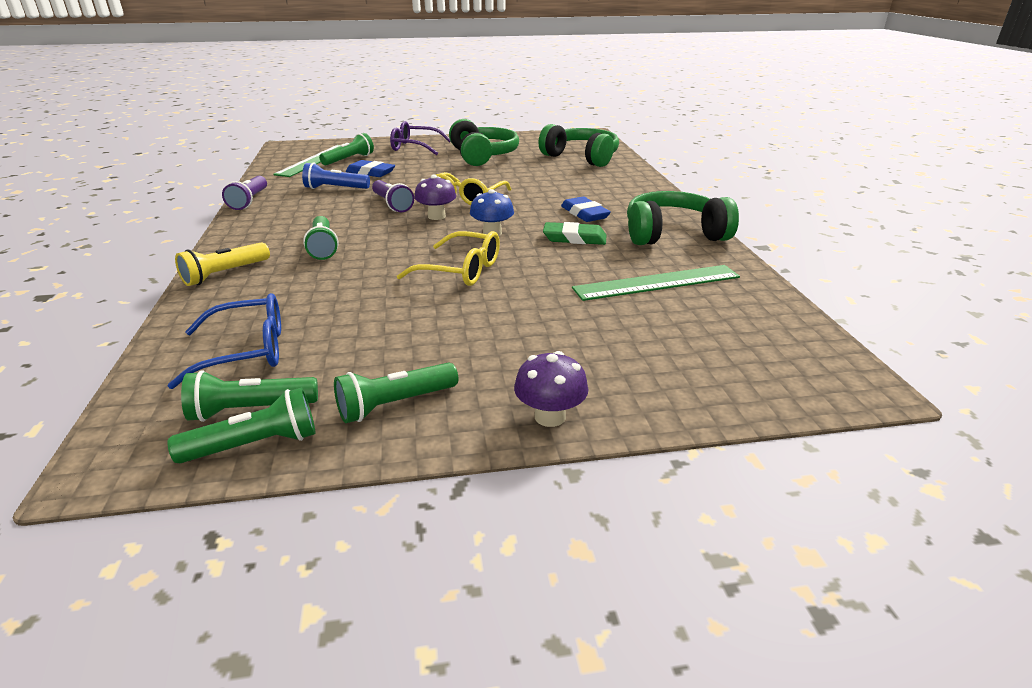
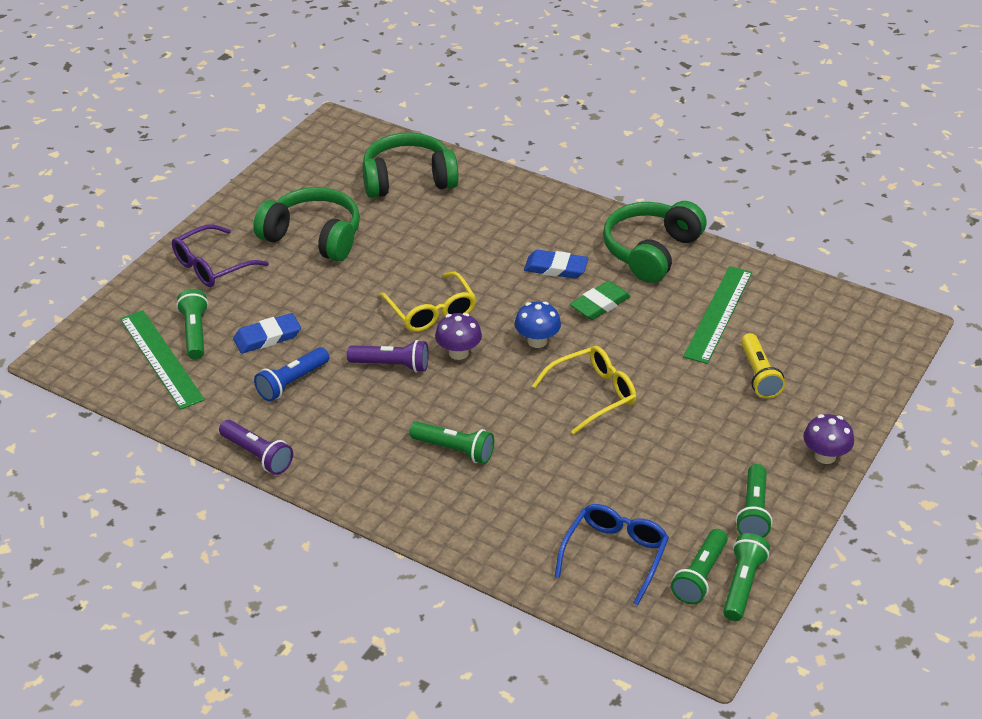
camera: 50 degrees left, 10 degrees up
yellow flashlight [175,242,270,286] -> yellow flashlight moved to [741,333,785,398]

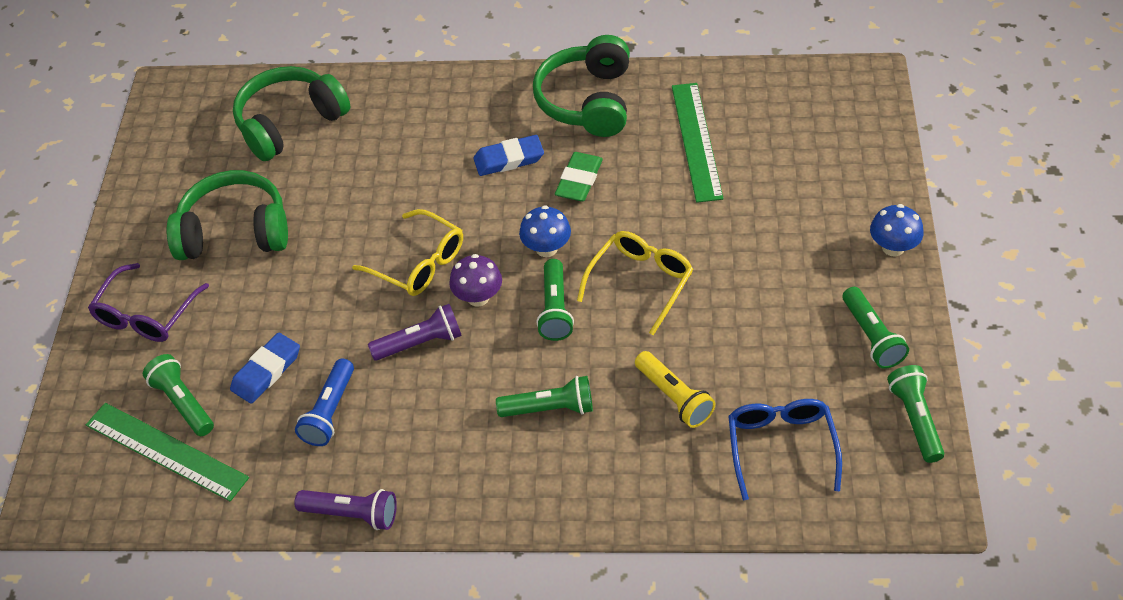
camera: 25 degrees left, 10 degrees up
green flashlight [671,529,728,605] -> green flashlight moved to [536,259,574,341]
yellow flashlight [741,333,785,398] -> yellow flashlight moved to [635,351,715,428]
purple mushroom [803,414,854,464] -> blue mushroom [870,204,924,256]

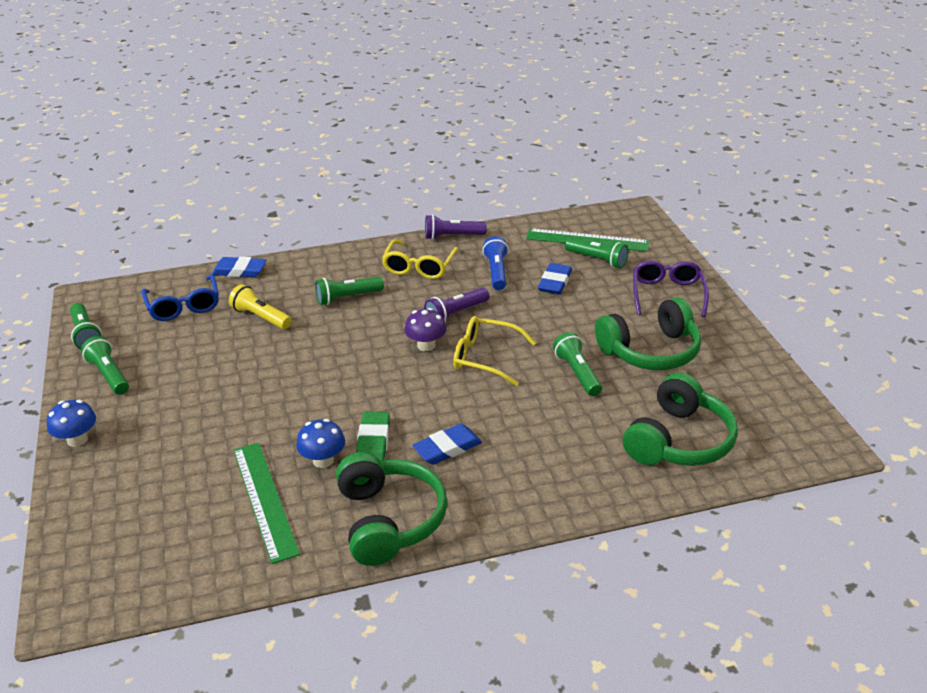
camera: 160 degrees right, 15 degrees down
blue mushroom [519,205,571,257] -> blue mushroom moved to [296,419,345,468]
green flashlight [536,259,574,341] -> green flashlight moved to [553,332,602,396]
yellow glasses [577,231,693,335] -> yellow glasses moved to [382,239,459,279]
none -> blue eraser [212,257,267,277]

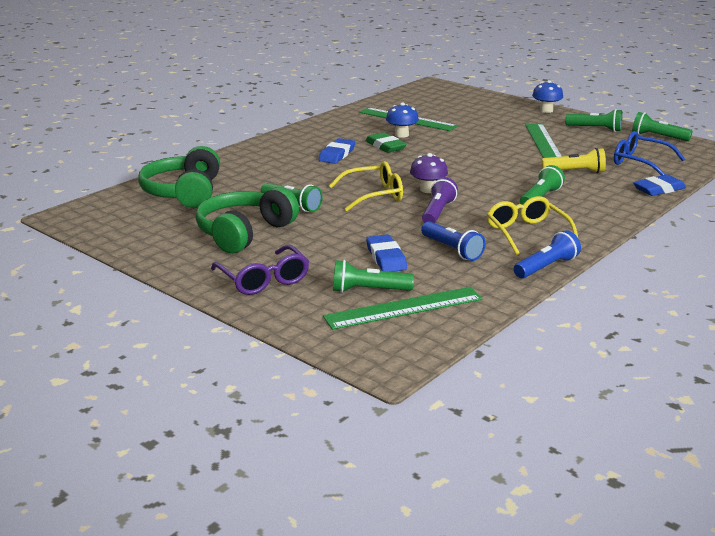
camera: 145 degrees right, 10 degrees down
green headphones [336,452,447,566] -> none
purple flashlight [425,215,487,240] -> blue flashlight [514,230,581,278]
none -> green ruler [525,124,562,158]

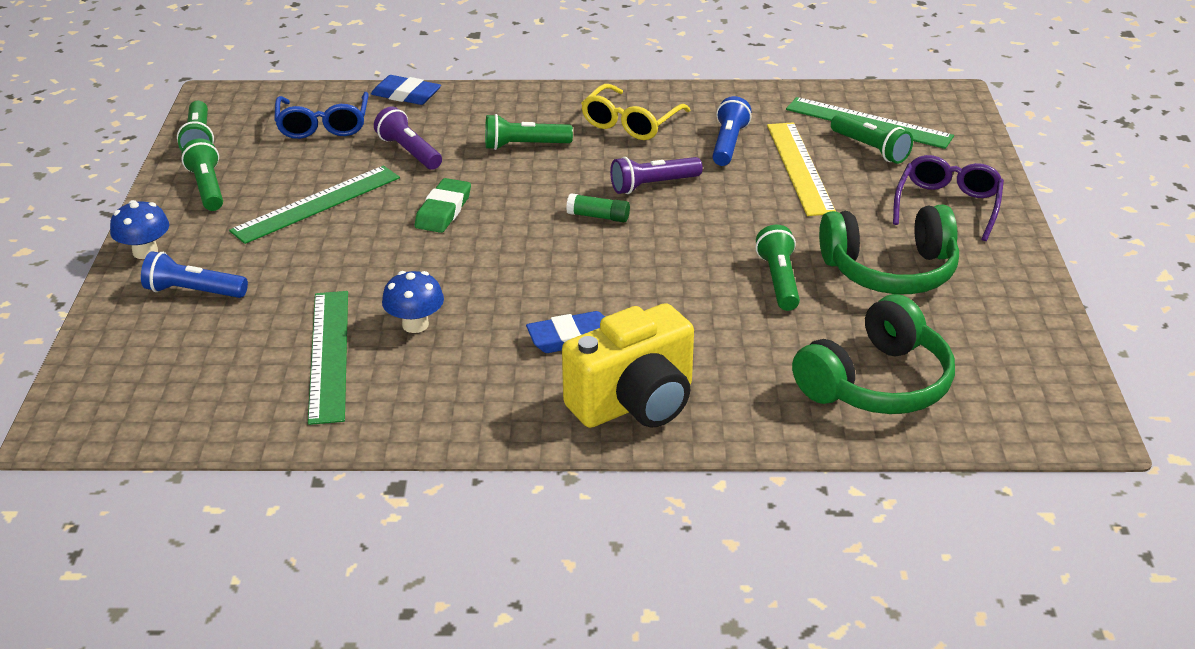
camera: 130 degrees left, 10 degrees up
yellow glasses [329,161,403,211] -> none
green eraser [365,132,407,153] -> green eraser moved to [415,178,471,233]
blue eraser [366,234,407,272] -> yellow ruler [767,122,836,216]
purple mushroom [410,153,448,193] -> green glue stick [566,193,630,222]
blue flashlight [514,230,581,278] -> blue flashlight moved to [141,251,248,298]
yellow flashlight [541,148,606,173] -> purple flashlight [374,107,442,170]
none -> yellow camera [562,303,694,428]

